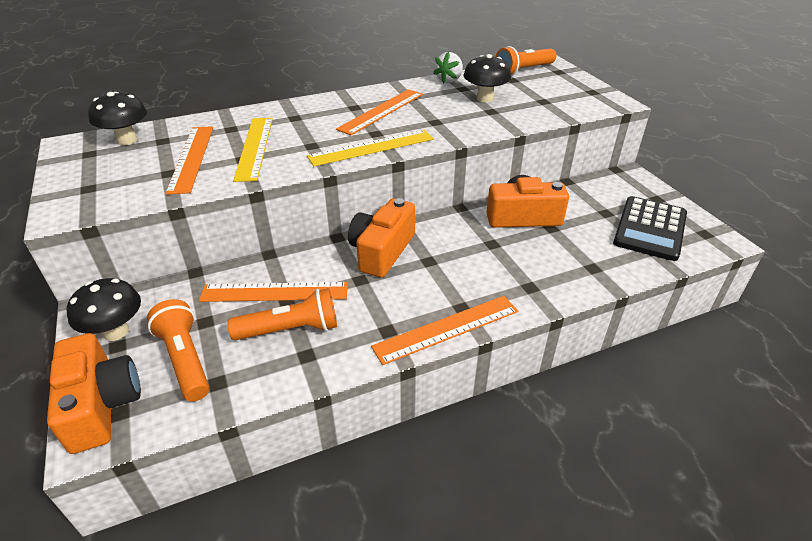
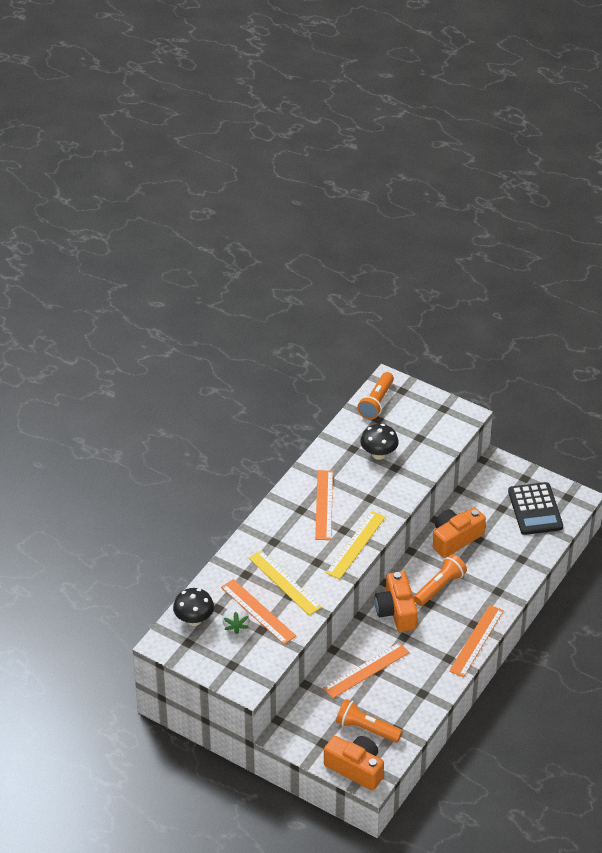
camera: 35 degrees left, 5 degrees up
black mushroom [67,278,141,341] -> none
orange flashlight [227,288,337,340] -> orange flashlight moved to [414,554,467,606]
white strawberry [433,52,463,84] -> white strawberry moved to [222,605,249,634]

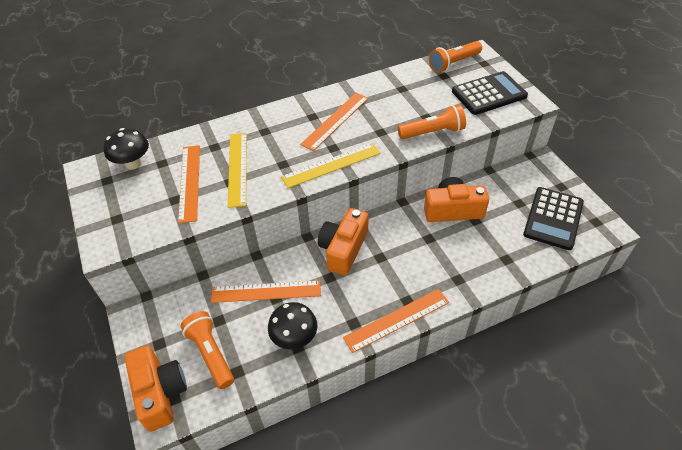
camera: 35 degrees right, 5 degrees up
white strawberry [222,605,249,634] -> none
black mushroom [360,424,399,460] -> black mushroom moved to [268,302,317,349]
orange flashlight [414,554,467,606] -> orange flashlight moved to [398,104,466,139]
none -> black calculator [452,71,528,115]

